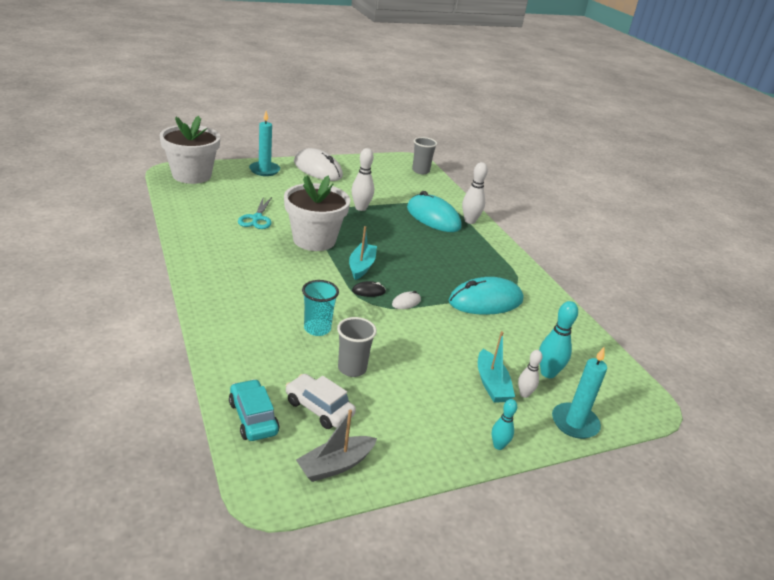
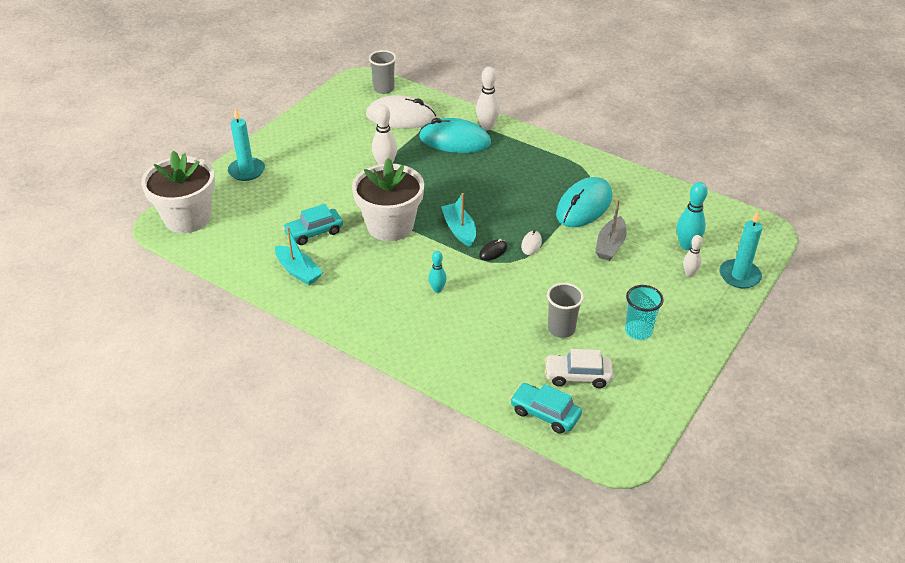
camera: 30 degrees left, 10 degrees up
turquoise scissors [238,197,272,229] -> turquoise car [282,204,343,245]
white mouse [294,148,343,181] -> white mouse moved to [366,95,436,129]
grey boat [296,409,377,482] -> grey boat moved to [595,200,627,261]
turquoise cup [302,280,339,336] -> turquoise cup moved to [625,285,664,340]
turquoise boat [478,331,515,403] -> turquoise boat moved to [275,227,323,285]
turquoise bowling pin [492,399,517,450] -> turquoise bowling pin moved to [429,251,447,293]

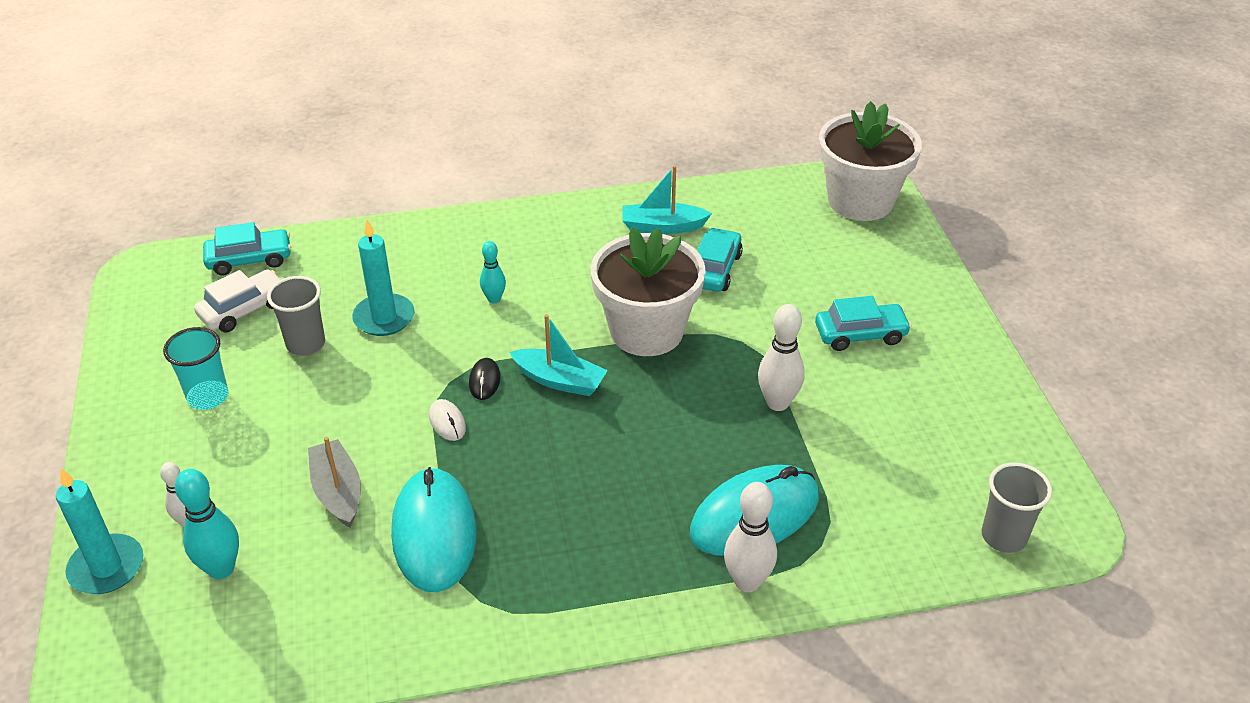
camera: 135 degrees right, 0 degrees up
turquoise candle [228,108,265,181] -> turquoise candle moved to [352,220,414,336]
white mouse [366,95,436,129] -> none
none -> turquoise car [815,296,912,351]

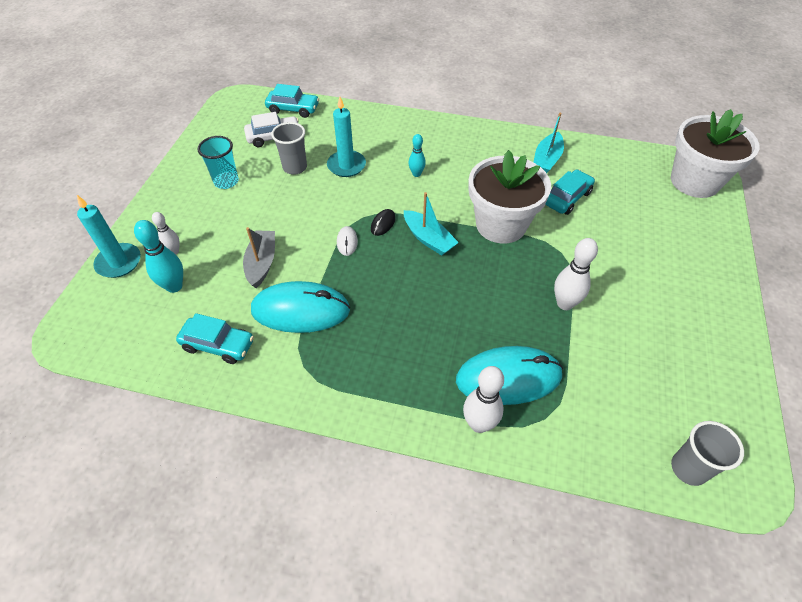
camera: 25 degrees right, 10 degrees up
turquoise mouse [391,467,476,592] -> turquoise mouse turned 75 degrees clockwise [251,281,350,333]
turquoise boat [622,165,712,234] -> turquoise boat turned 90 degrees counterclockwise [534,112,564,173]
turquoise car [815,296,912,351] -> turquoise car moved to [176,313,254,364]

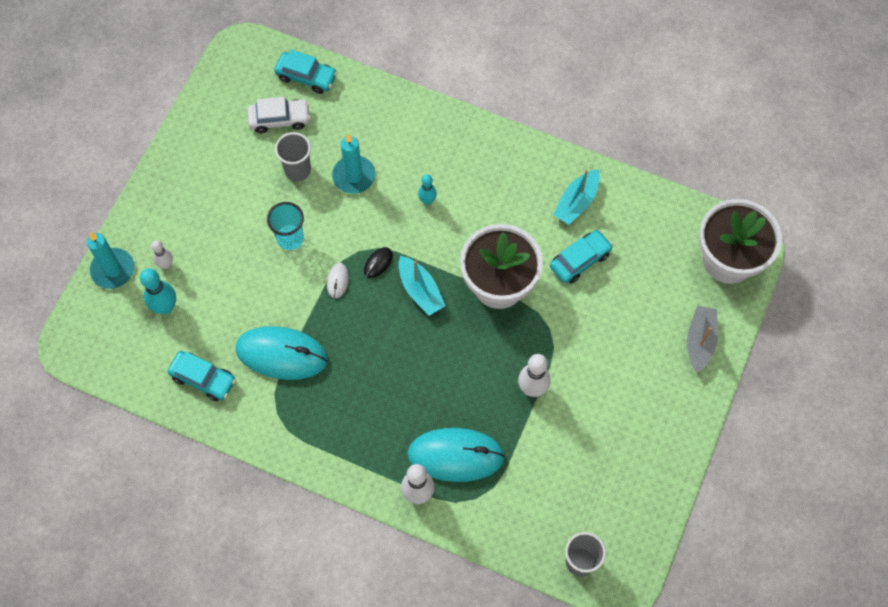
camera: 10 degrees right, 15 degrees up
turquoise cup [197,136,239,189] -> turquoise cup moved to [267,202,304,250]
grey boat [243,227,275,288] -> grey boat moved to [687,305,718,373]

